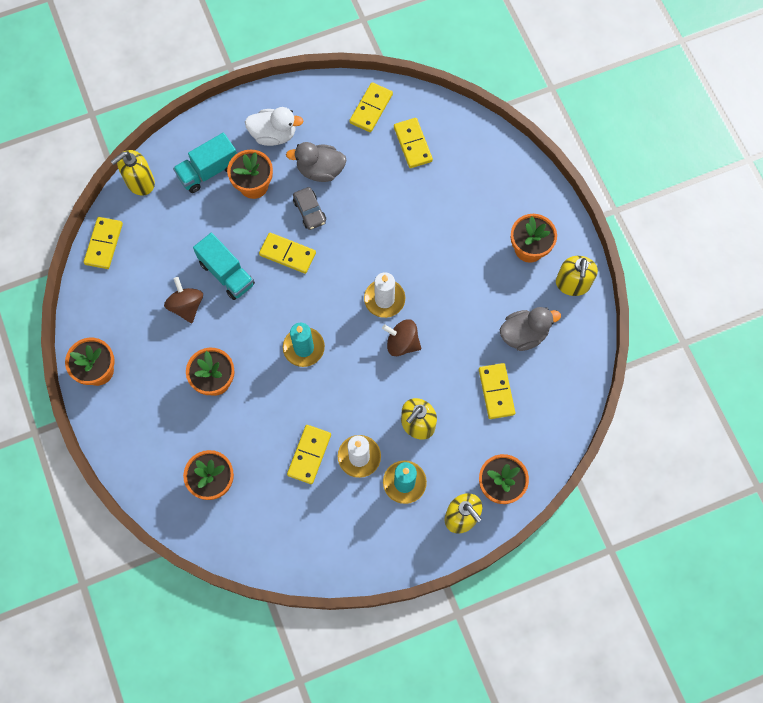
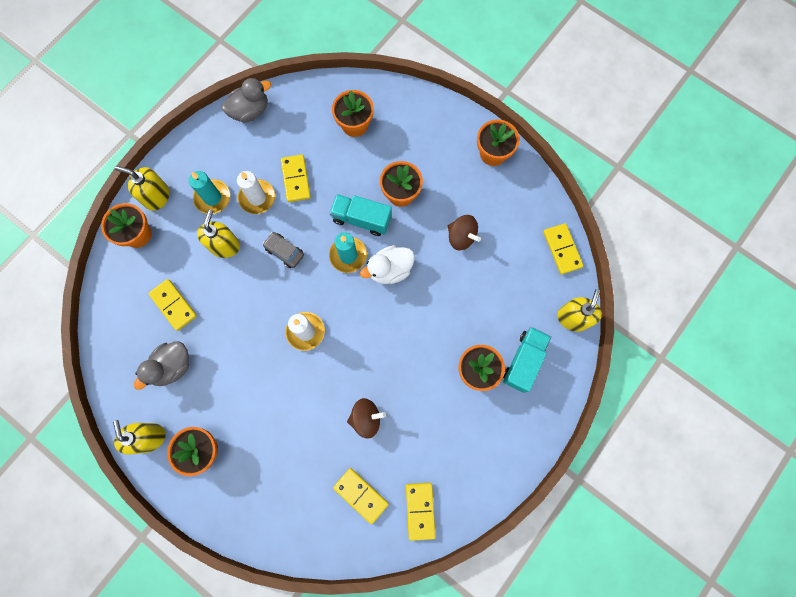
camera: 150 degrees right, 5 degrees up
turquoise truck [193,233,255,300] -> turquoise truck moved to [330,194,392,236]
white duck [245,107,304,146] -> white duck moved to [360,245,415,284]
yellow domino [259,233,316,274] -> none
grey duck [286,142,347,182] -> grey duck moved to [222,78,271,123]
grey car [293,187,326,230] -> grey car moved to [263,232,304,268]
brown spinning top [382,319,421,356] -> brown spinning top moved to [347,398,386,439]

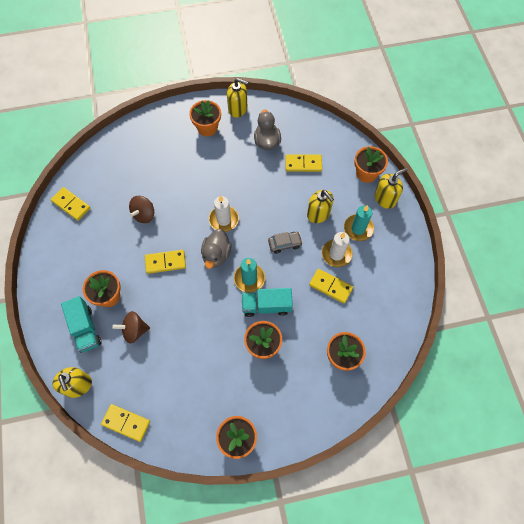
camera: 130 degrees right, 10 degrees down
grey duck [222,78,271,123] -> grey duck moved to [201,229,232,269]
turquoise truck [330,194,392,236] -> turquoise truck turned 150 degrees counterclockwise [242,288,293,317]
yellow domino [333,468,389,524] -> yellow domino moved to [145,250,186,274]
white duck [360,245,415,284] -> none
brown spinning top [448,215,481,250] -> brown spinning top moved to [112,311,150,344]

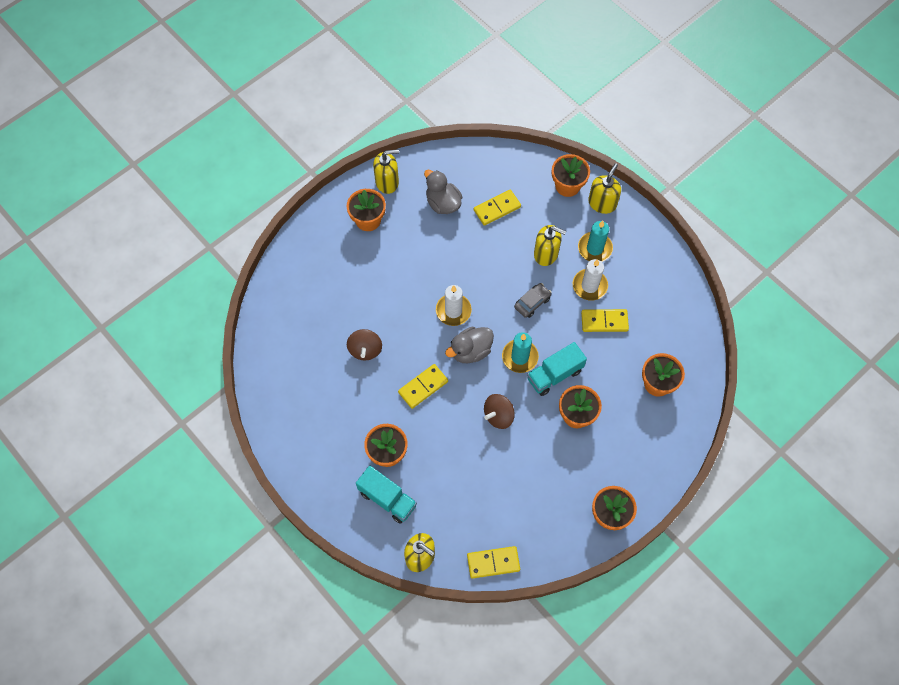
camera: 30 degrees left, 0 degrees up
yellow domino [51,187,91,221] -> none
brown spinning top [112,311,150,344] -> brown spinning top moved to [484,394,515,429]
grey duck [201,229,232,269] -> grey duck turned 75 degrees clockwise [445,327,494,363]

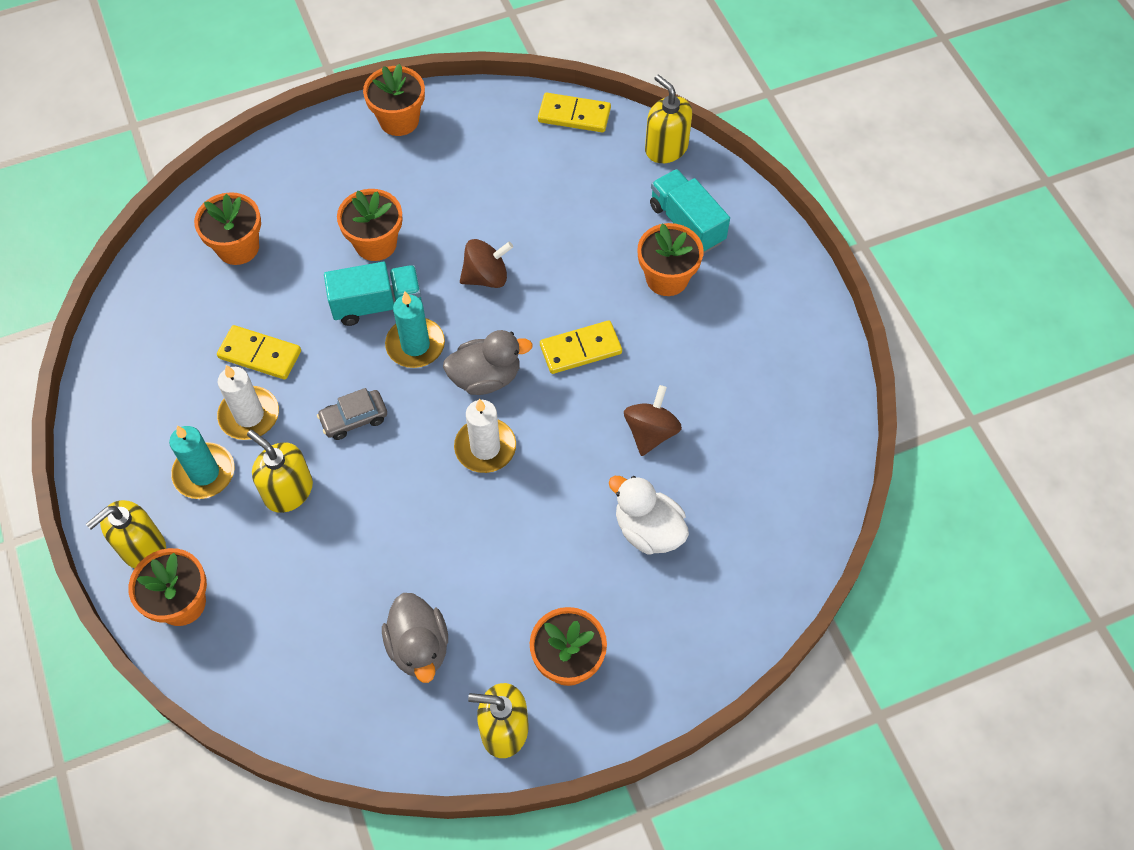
camera: 160 degrees left, 5 degrees down
yellow domino [474,190,521,226] -> none
none -> white duck [609,476,689,555]

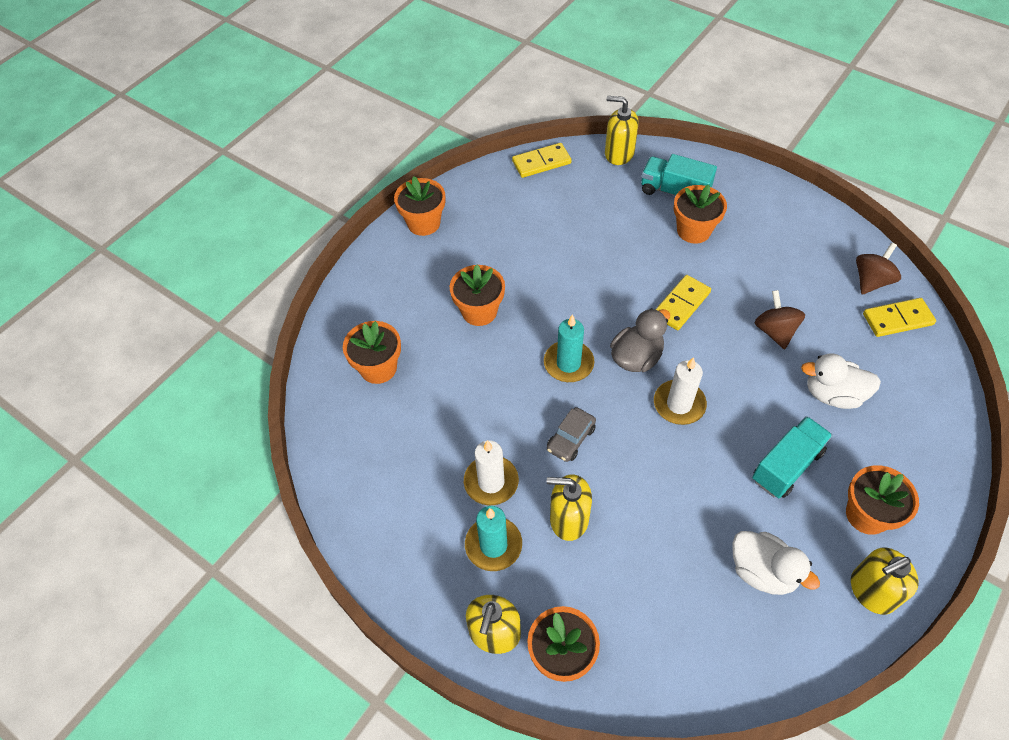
camera: 30 degrees left, 5 degrees down
yellow domino [217,325,301,380] -> yellow domino moved to [863,298,936,337]
turquoise truck [324,262,421,326] -> turquoise truck moved to [752,416,833,498]
grey duck [382,593,448,683] -> white duck [732,531,820,595]
brown spinning top [460,239,513,288] -> brown spinning top moved to [856,242,901,294]

